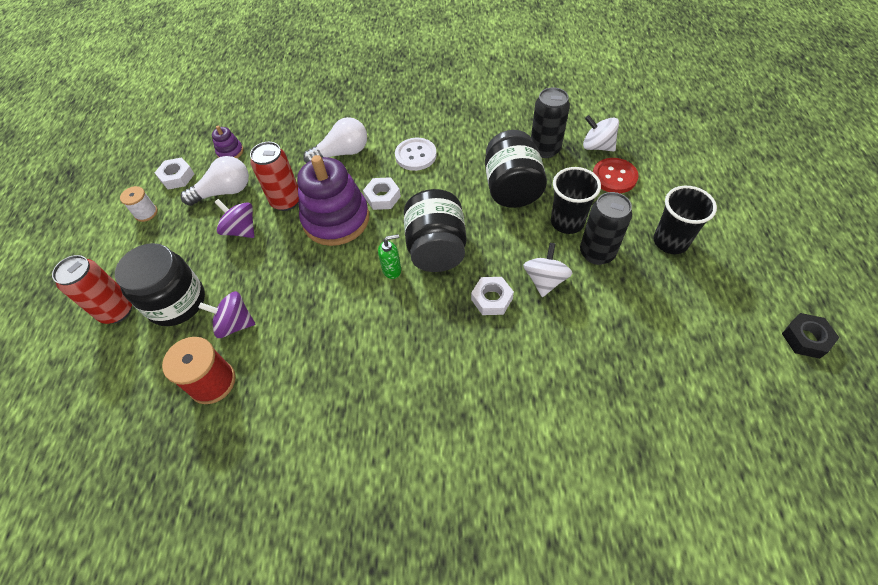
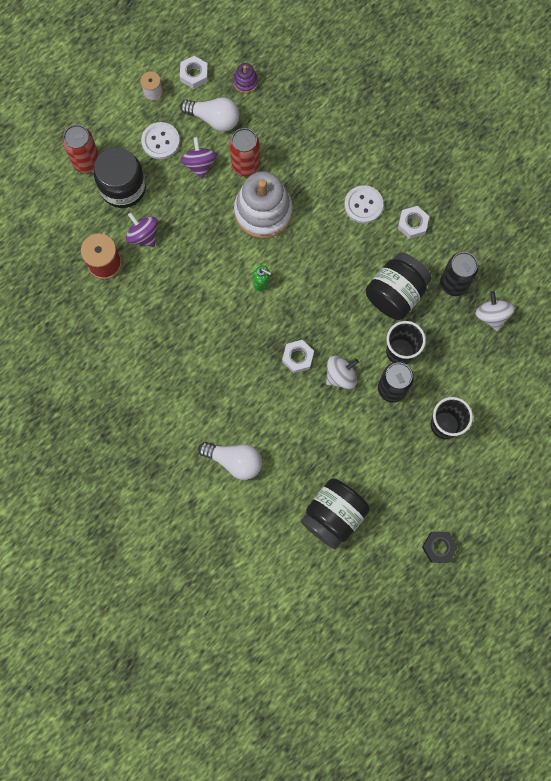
camera: 40 degrees right, 20 degrees up
purple stacking toy [297,155,369,246] -> white stacking toy [234,171,293,238]
white light bulb [303,117,367,163] -> white light bulb moved to [198,442,262,480]
white nut [363,177,401,210] -> white nut moved to [398,206,429,239]
black jar [403,189,466,272] -> black jar moved to [301,478,370,549]
red button [593,158,639,193] -> none
none -> white button [141,122,180,159]

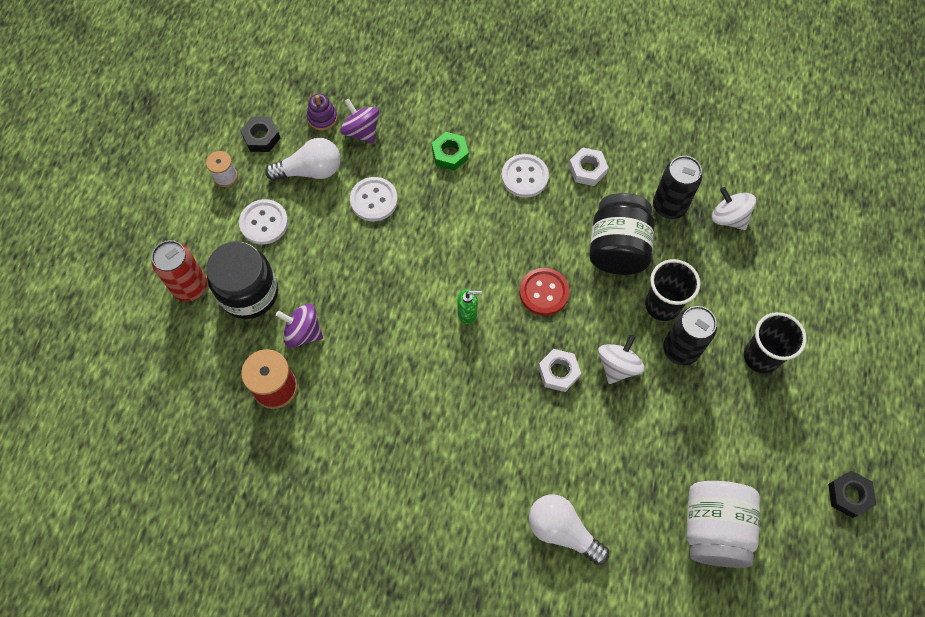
camera: 30 degrees left, 10 degrees down
white nut [180,56,208,89] -> black nut [240,117,280,152]
purple spinning top [180,137,217,179] -> purple spinning top moved to [340,99,379,144]
white light bulb [198,442,262,480] -> white light bulb turned 135 degrees counterclockwise [529,494,609,565]
red can [230,128,260,177] -> white button [350,177,398,221]
white stacking toy [234,171,293,238] -> none
black jar [301,478,370,549] -> white jar [687,481,760,568]
none -> green nut [432,132,469,171]
none -> red button [519,268,570,316]

